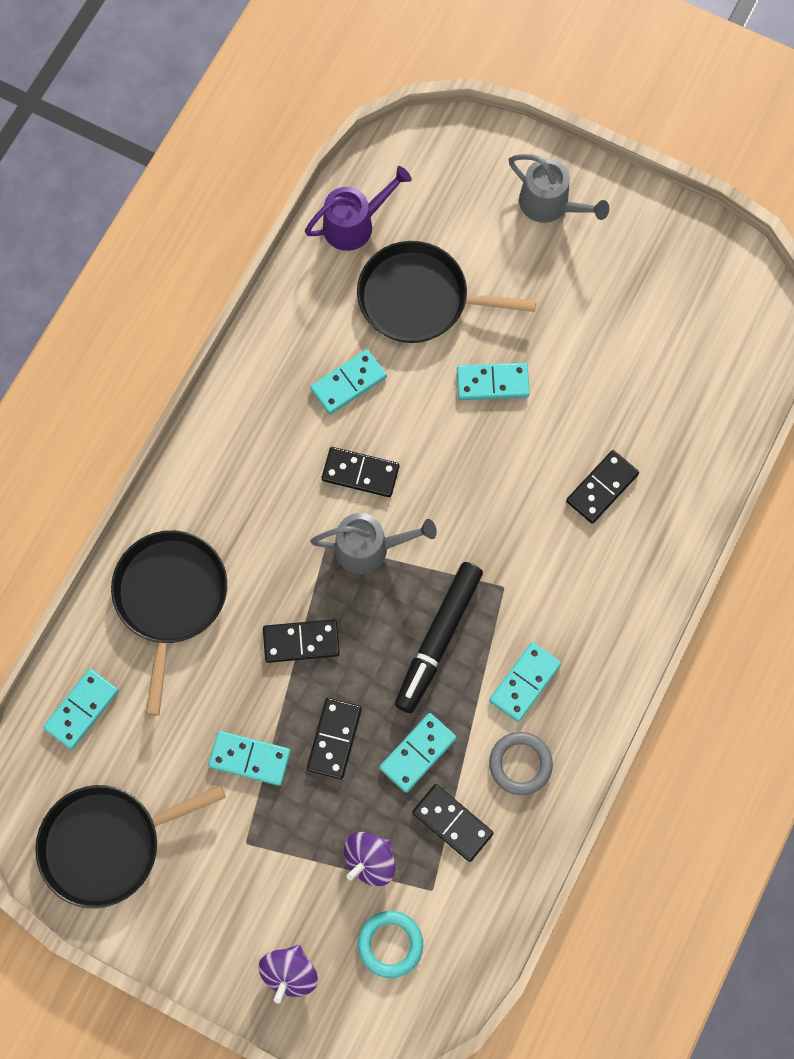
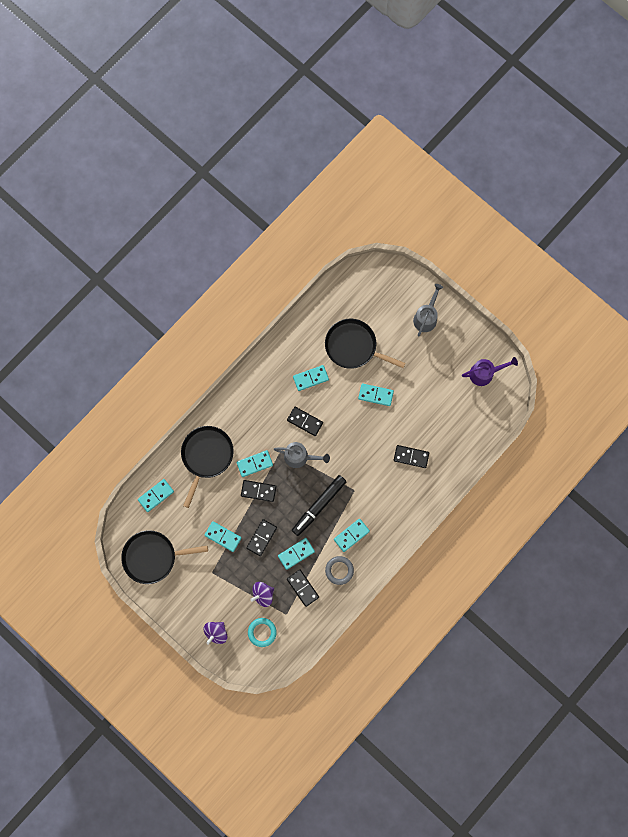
camera: 15 degrees right, 5 degrees up
purple watering can [305,166,412,251] -> purple watering can moved to [462,357,518,386]
grey watering can [509,154,609,223] -> grey watering can turned 120 degrees counterclockwise [413,284,443,336]
black domino [566,450,639,524] -> black domino turned 45 degrees clockwise [394,445,429,468]
none -> turquoise domino [237,450,273,477]

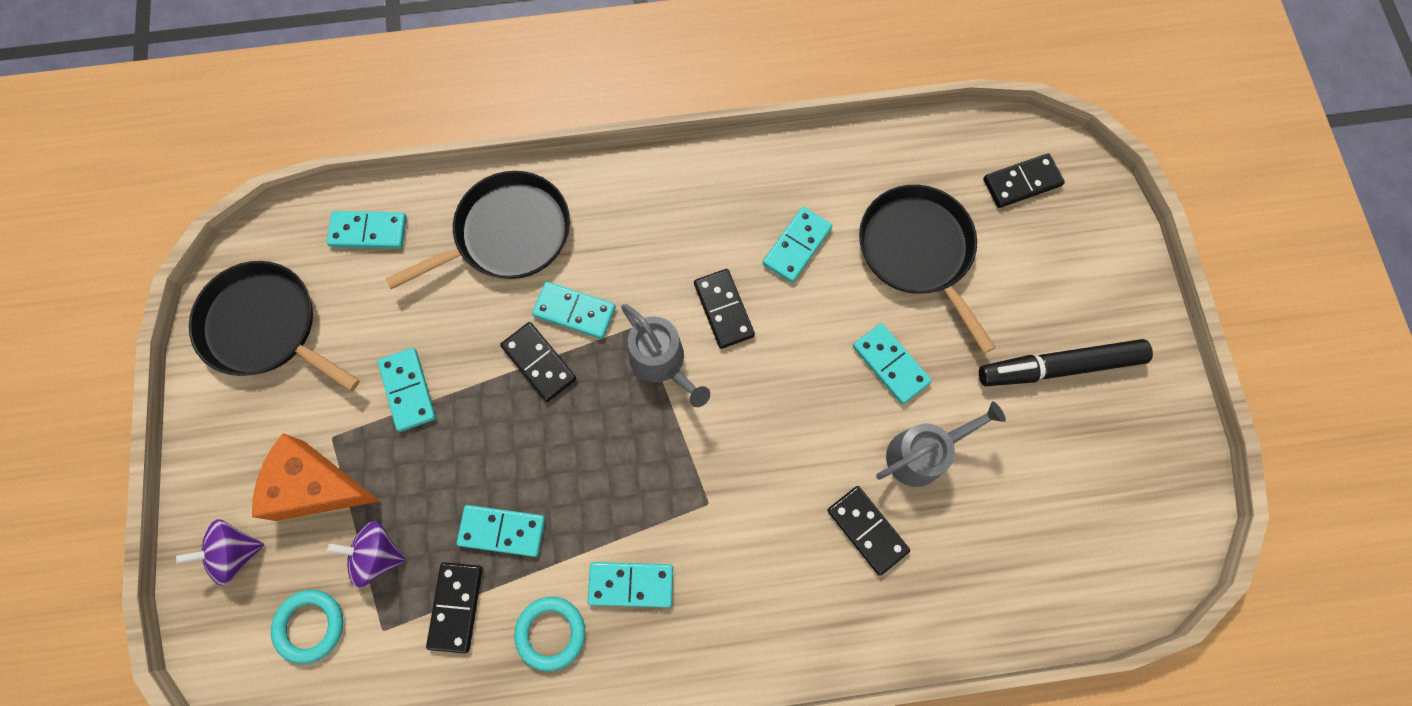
camera: 40 degrees right, 5 degrees down
black domino [246,519,277,556] -> black domino moved to [983,153,1065,208]
black marker [292,475,346,536] -> black marker moved to [979,339,1153,386]
turquoise domino [293,365,329,391] -> turquoise domino turned 75 degrees counterclockwise [763,207,832,283]
grey ring [325,556,354,585] -> turquoise ring [514,597,585,671]
grey watering can [413,284,443,336] -> grey watering can moved to [876,401,1006,487]
purple watering can [462,357,518,386] -> none
none -> orange cheese [252,433,380,521]

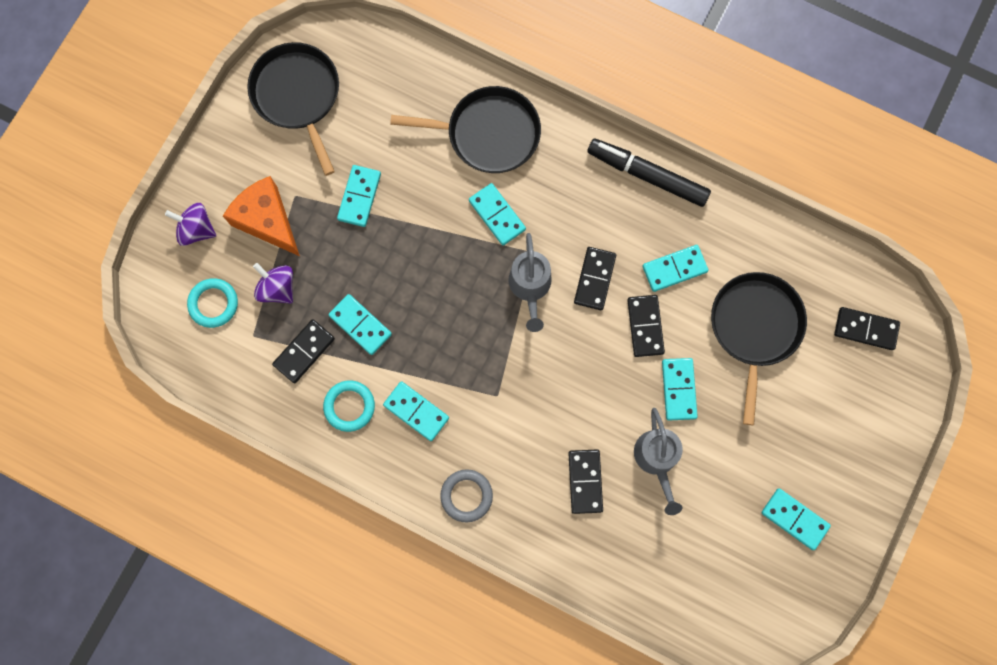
camera: 35 degrees right, 5 degrees up
turquoise domino [327,211,407,249] -> turquoise domino moved to [762,488,831,550]
black domino [500,322,576,402] -> black domino moved to [627,295,665,357]
grey watering can [876,401,1006,487] -> grey watering can turned 75 degrees clockwise [634,408,683,515]
black marker [979,339,1153,386] -> black marker moved to [588,139,711,207]
none -> grey ring [440,469,493,522]

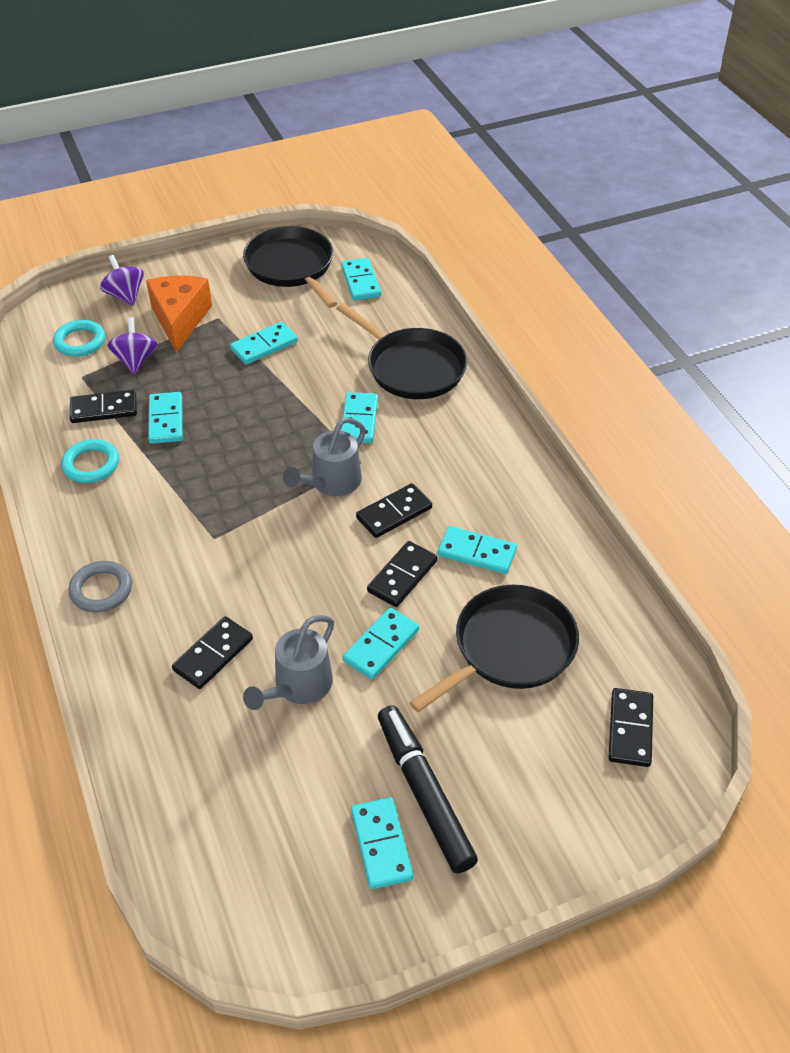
camera: 40 degrees right, 30 degrees down
black pan [247,42,339,176] -> black pan turned 45 degrees counterclockwise [243,226,337,308]
turquoise domino [383,381,449,441] -> turquoise domino moved to [341,258,381,300]
black marker [588,139,711,207] -> black marker moved to [378,705,478,873]
black domino [834,307,900,350] -> black domino turned 45 degrees clockwise [608,688,653,767]

